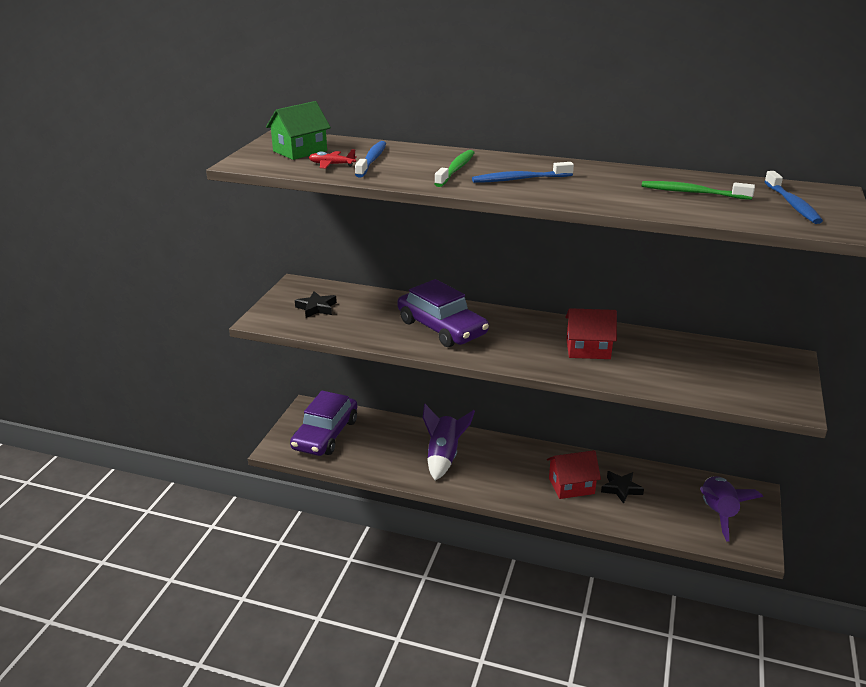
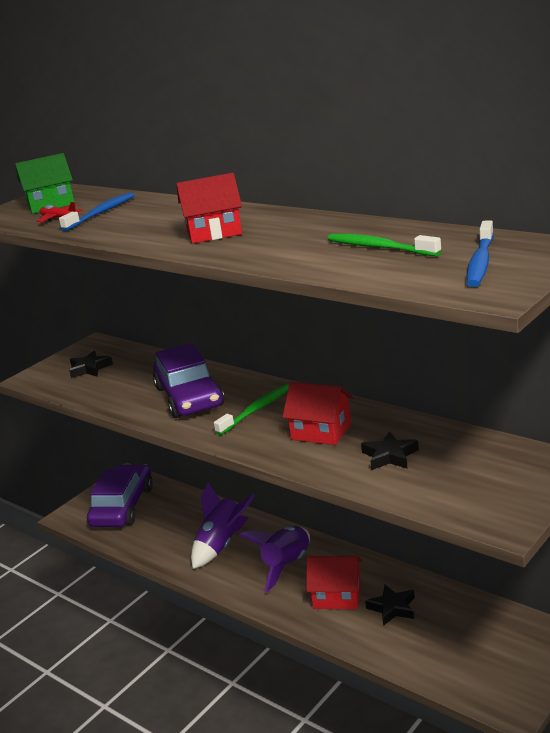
camera: 25 degrees right, 5 degrees down
purple car [290,391,357,456] -> purple car turned 150 degrees clockwise [87,464,153,527]
green toothbrush [434,150,475,187] -> green toothbrush moved to [214,384,289,435]
blue toothbrush [472,162,574,183] -> red house [176,173,242,244]
purple rocket [700,476,763,542] -> purple rocket moved to [239,526,310,592]
none -> black star [361,431,419,470]

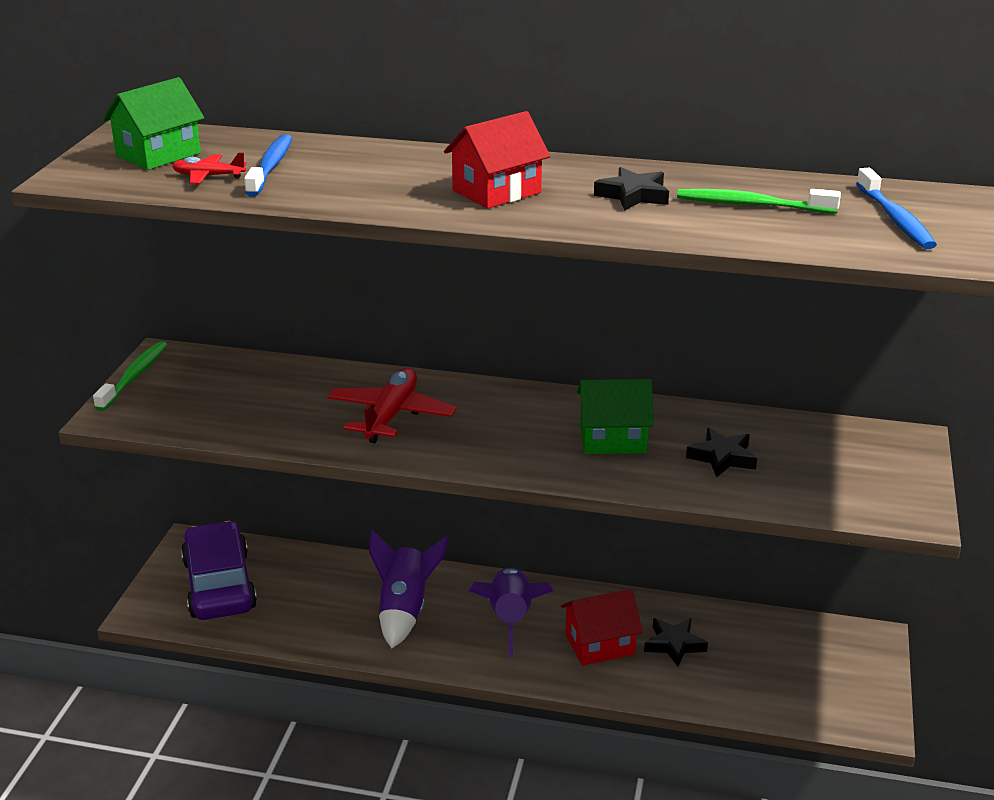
camera: 30 degrees left, 5 degrees up
black star [69,351,113,378] -> black star moved to [594,167,669,211]
purple car [153,343,224,418] -> red plane [327,368,457,443]
green toothbrush [214,384,289,435] -> green toothbrush moved to [93,341,167,411]
red house [282,382,353,445] -> green house [577,379,654,454]

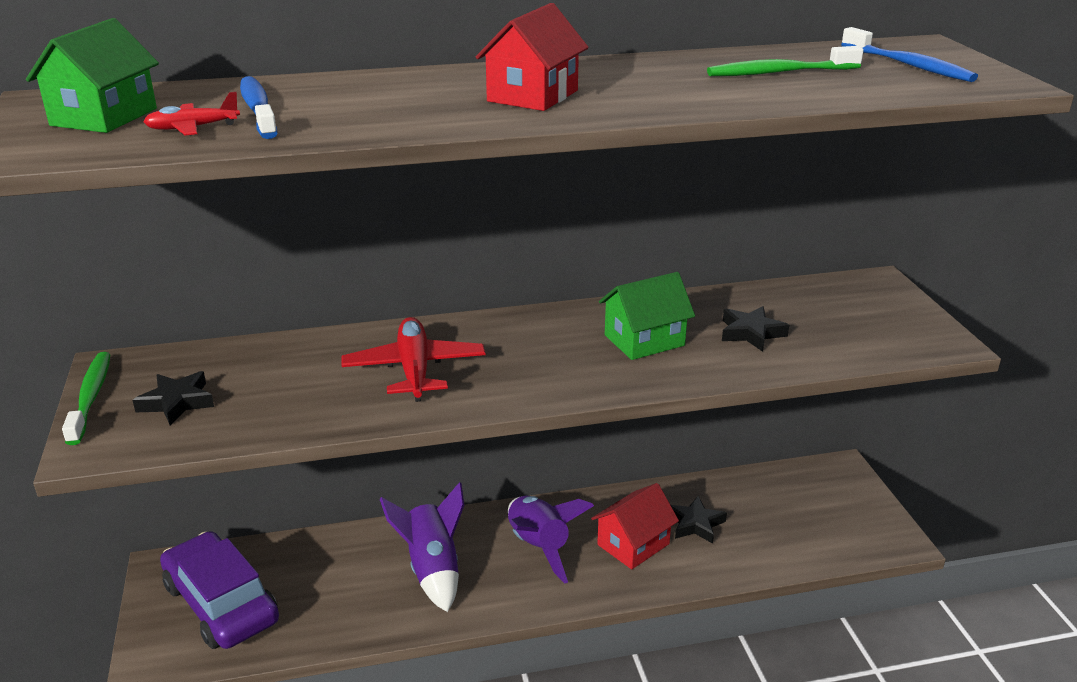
camera: 25 degrees left, 0 degrees up
black star [594,167,669,211] -> black star moved to [133,371,214,425]

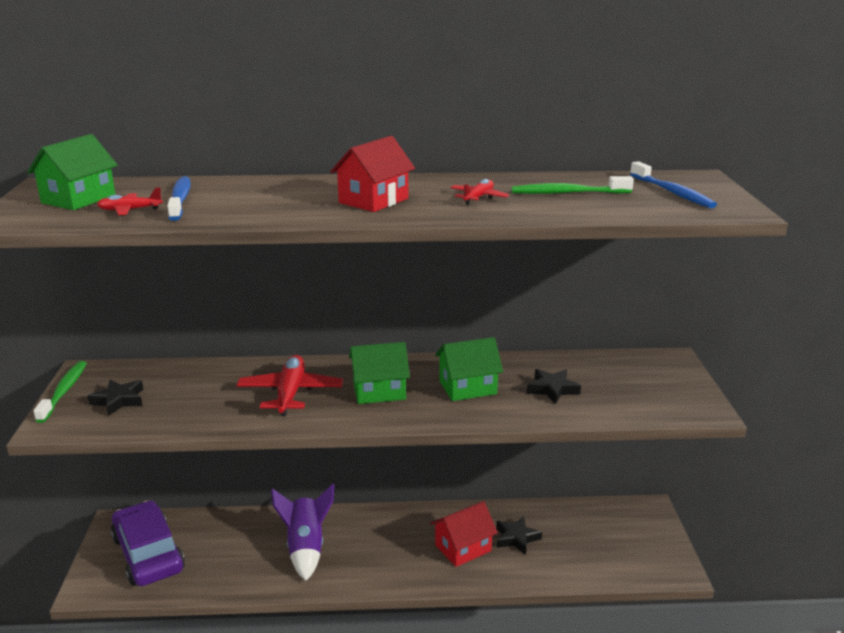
camera: 10 degrees right, 5 degrees down
purple rocket [508,496,594,584] -> none
none -> green house [349,342,410,404]
none -> red plane [450,179,509,205]

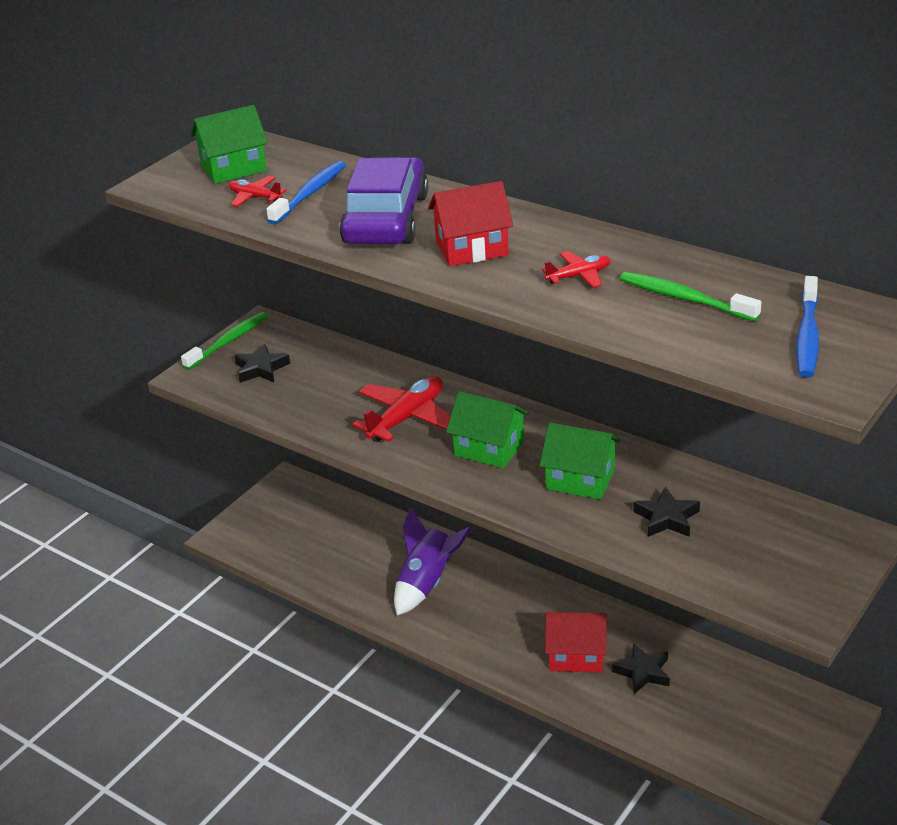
camera: 40 degrees right, 10 degrees up
purple car [111,500,185,586] -> purple car moved to [339,157,428,244]

